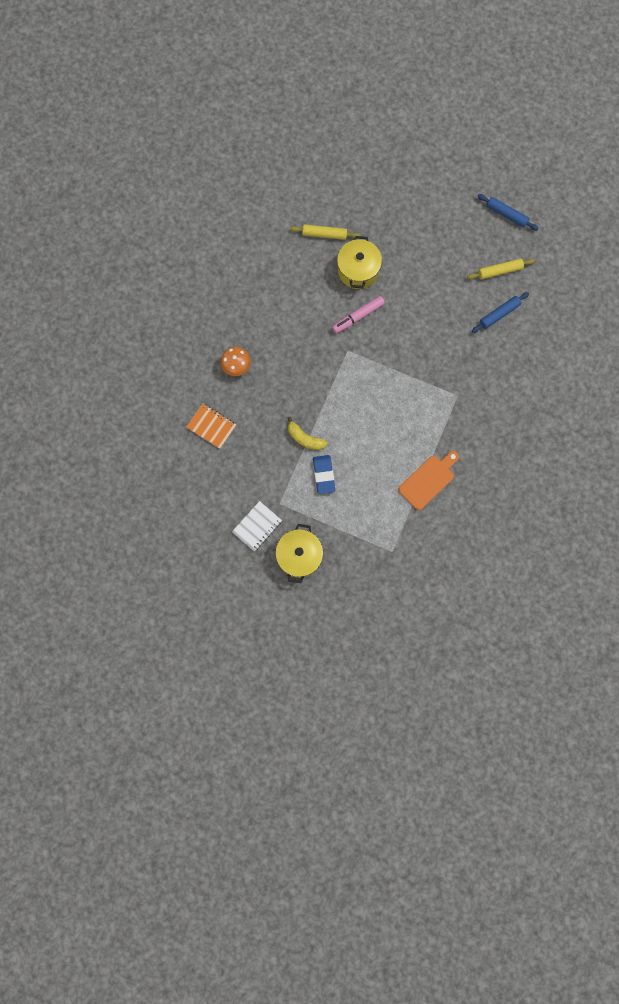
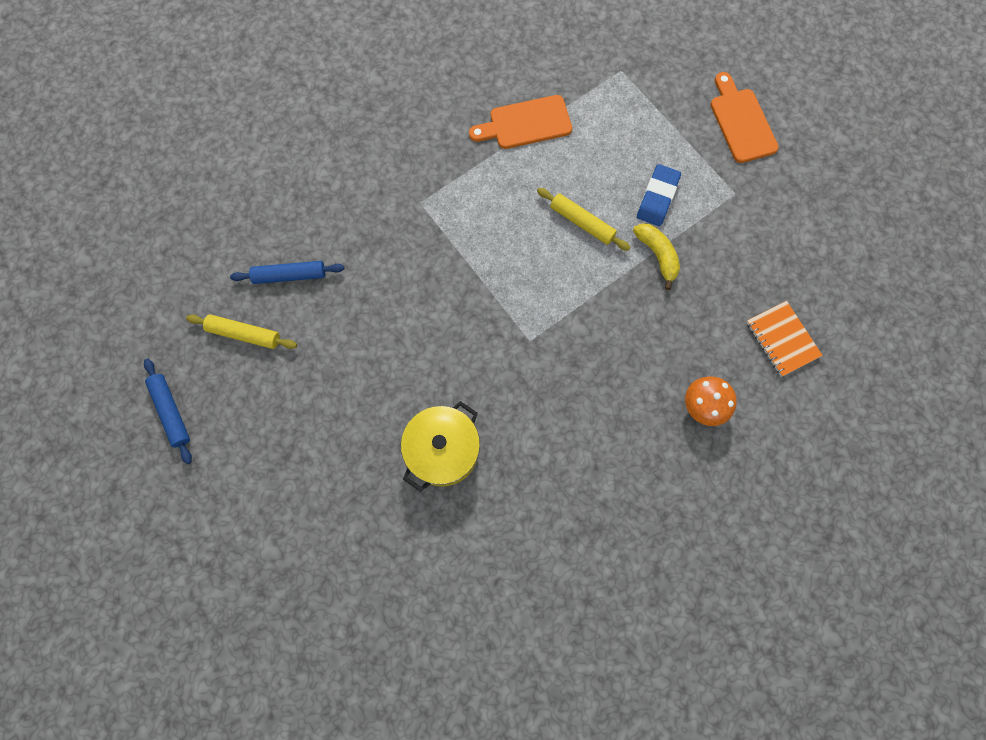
camera: 150 degrees left, 5 degrees down
white notebook [232,501,282,552] -> none
yellow pot [275,524,323,583] -> orange cutting board [710,72,779,163]
yellow rolling pin [290,224,359,240] -> yellow rolling pin moved to [537,188,631,251]
pink marker [332,296,385,334] -> none

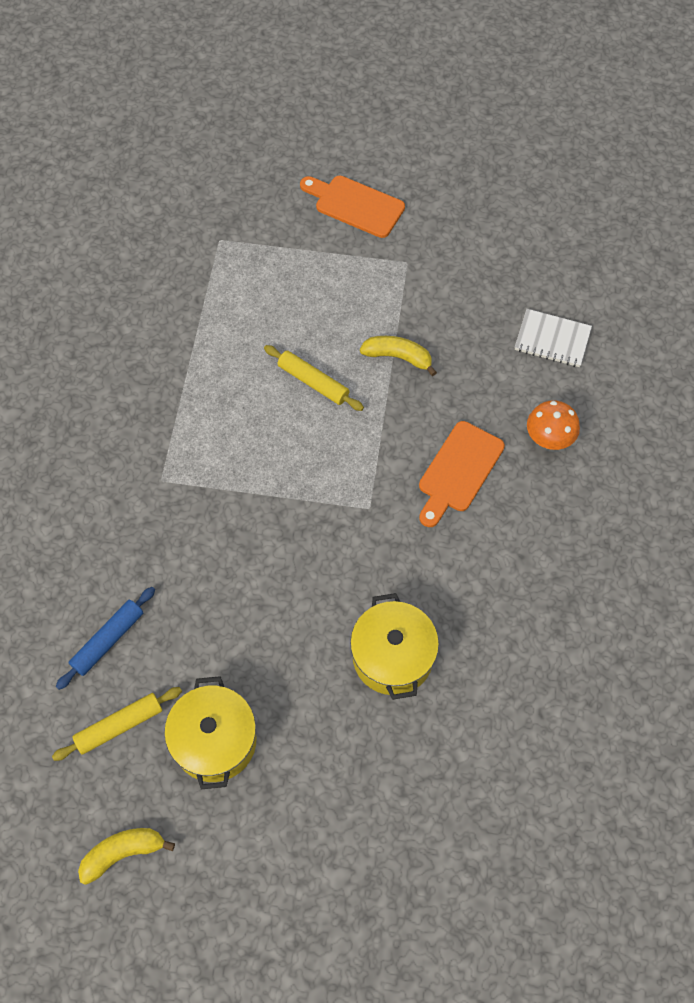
camera: 45 degrees left, 10 degrees down
blue rolling pin [144,359,192,464] -> yellow banana [78,828,175,885]
orange cutting board [469,95,572,149] -> orange cutting board moved to [419,421,505,527]
yellow rolling pin [537,188,631,251] -> yellow rolling pin turned 45 degrees clockwise [264,345,364,411]
blue eraser [637,164,681,226] -> none
orange notebook [746,301,823,377] -> white notebook [515,309,592,367]
none -> yellow pot [164,676,257,789]

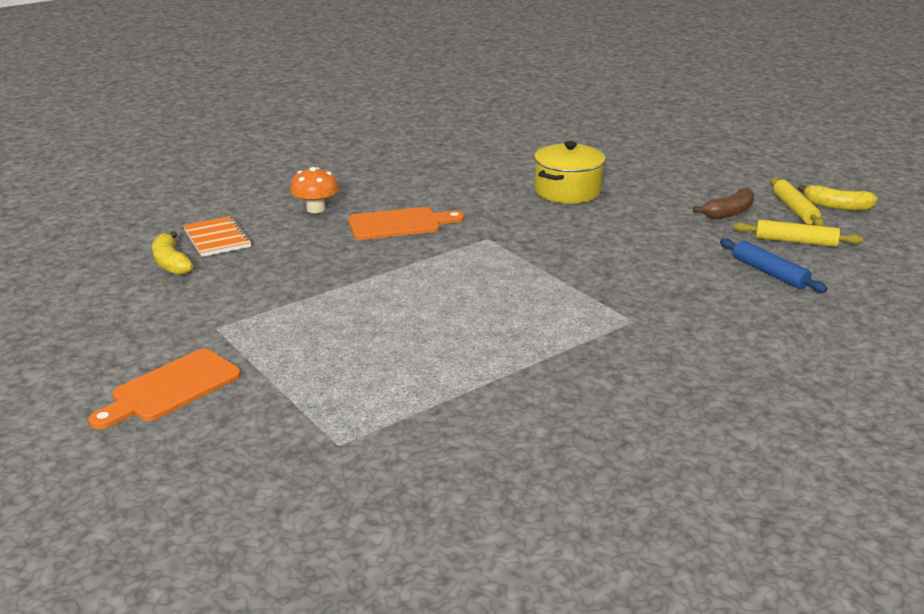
camera: 135 degrees left, 35 degrees down
blue rolling pin [56,587,155,690] -> blue rolling pin turned 60 degrees clockwise [720,238,827,292]
yellow pot [164,676,257,789] -> brown banana [693,187,755,219]
yellow rolling pin [264,345,364,411] -> yellow rolling pin moved to [770,177,825,226]
orange cutting board [300,176,405,238] -> orange cutting board turned 60 degrees clockwise [88,349,241,429]
yellow banana [360,336,437,376] -> yellow banana moved to [152,231,193,275]
white notebook [515,309,592,367] -> orange notebook [183,216,252,257]

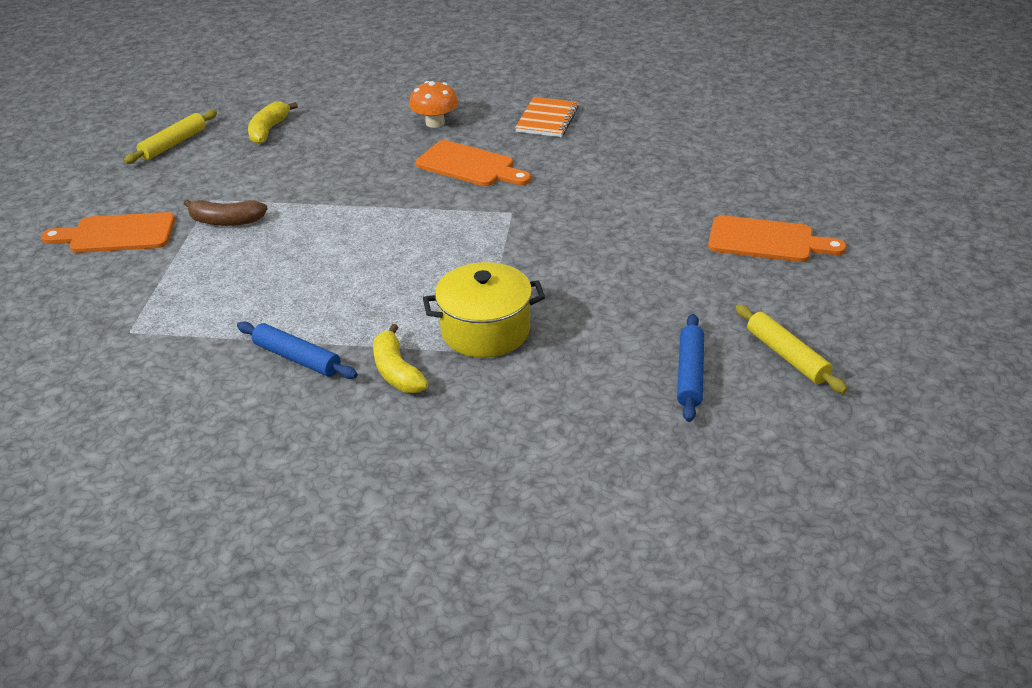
camera: 45 degrees right, 10 degrees up
orange notebook [183,216,252,257] -> orange notebook moved to [515,97,579,137]
yellow pot [534,141,606,204] -> yellow pot moved to [423,262,545,358]
brown banana [693,187,755,219] -> brown banana moved to [183,199,268,226]
yellow rolling pin [770,177,825,226] -> yellow rolling pin moved to [124,110,217,164]
yellow banana [798,184,878,211] -> yellow banana moved to [373,324,428,393]
none -> blue rolling pin [237,321,358,379]
none -> orange cutting board [708,215,847,262]

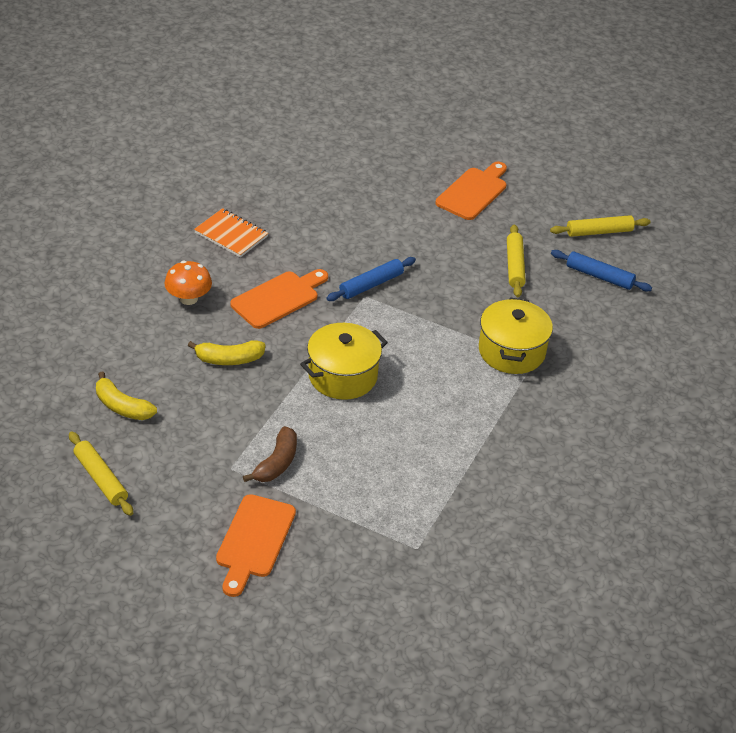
camera: 75 degrees left, 5 degrees up
blue rolling pin [237,321,358,379] -> blue rolling pin moved to [326,257,416,301]
yellow banana [373,324,428,393] -> yellow banana moved to [188,340,266,365]
none -> yellow pot [300,323,388,400]
none -> yellow rolling pin [507,225,526,297]

